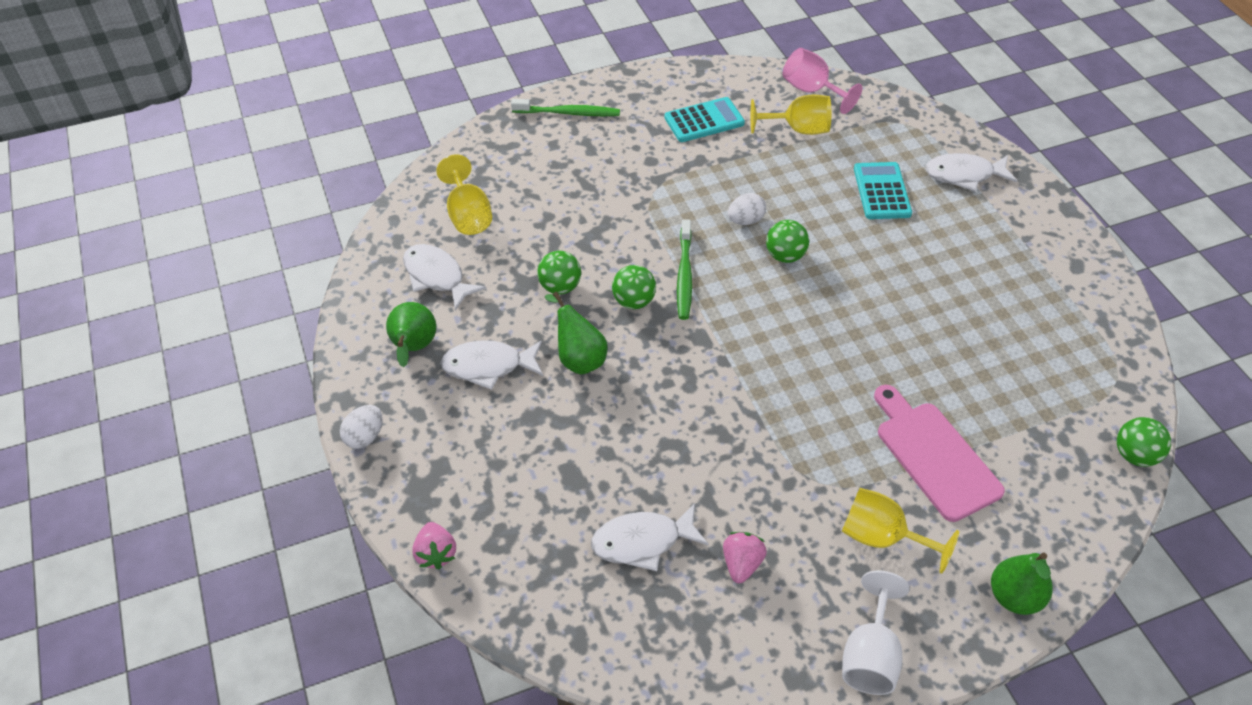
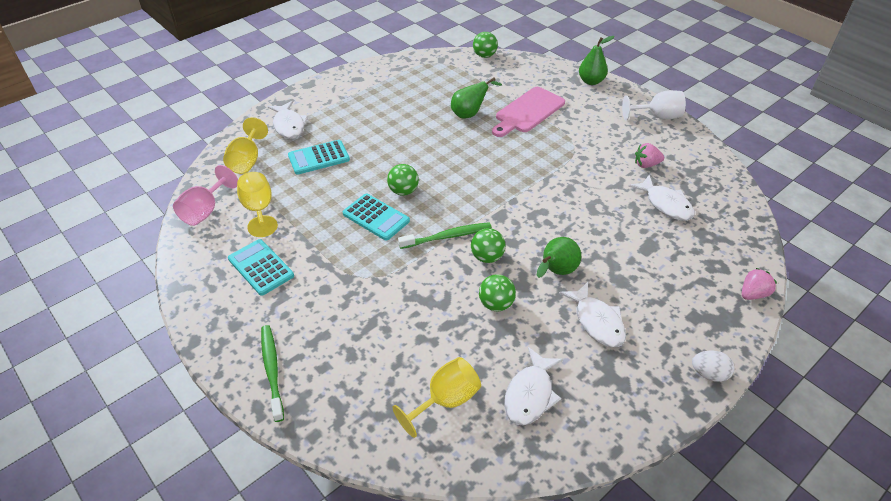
camera: 110 degrees left, 5 degrees down
green pear [386,302,436,367] -> green pear moved to [451,77,502,119]
white egg [728,193,766,225] -> turquoise calculator [343,194,410,241]
yellow goblet [842,488,959,574] -> yellow goblet moved to [223,117,268,174]

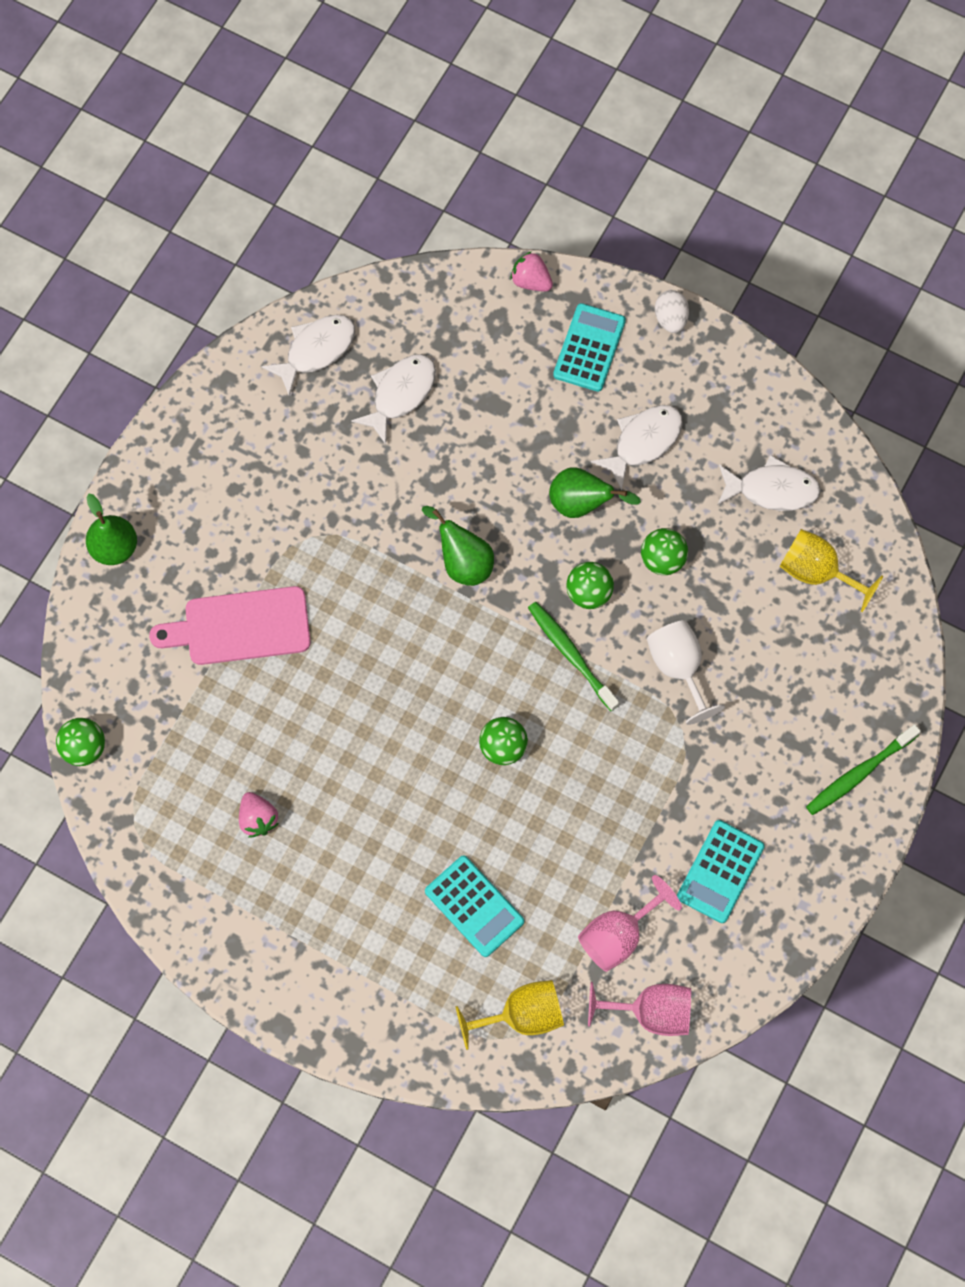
camera: 110 degrees left, 25 degrees up
yellow goblet [237,172,278,237] -> pink goblet [578,875,682,972]
white fish [268,101,308,139] -> white fish moved to [261,315,355,396]
turquoise calculator [343,194,410,241] -> turquoise calculator moved to [553,303,626,392]
green pear [451,77,502,119] -> green pear moved to [422,506,494,586]
pink cutting board [492,87,565,137] -> pink cutting board turned 150 degrees clockwise [149,586,311,665]
white goblet [622,90,686,120] -> white goblet moved to [647,620,725,725]
pink strawberry [635,143,664,168] -> pink strawberry moved to [239,792,279,838]

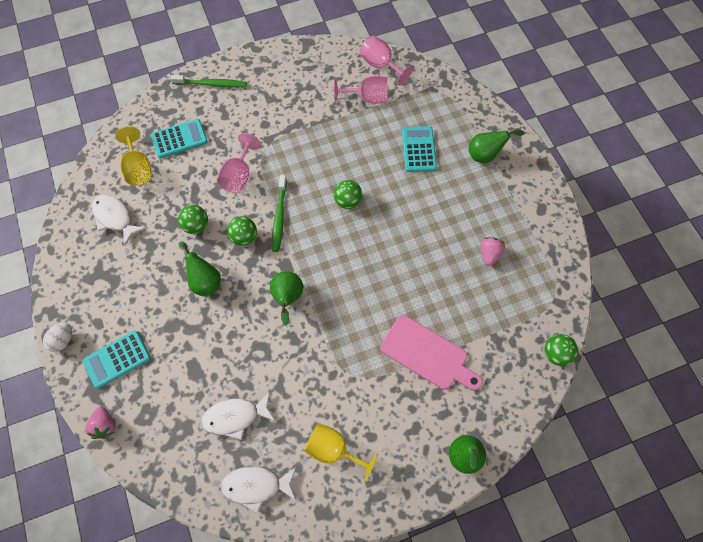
camera: 140 degrees left, 5 degrees down
yellow goblet [456,980,564,1050] -> yellow goblet moved to [304,423,378,482]
white fish [591,405,683,491] -> none
white goblet [647,620,725,725] -> pink goblet [217,133,261,193]
turquoise calculator [677,820,765,923] -> turquoise calculator moved to [151,119,208,158]
none -> green pear [468,128,524,163]

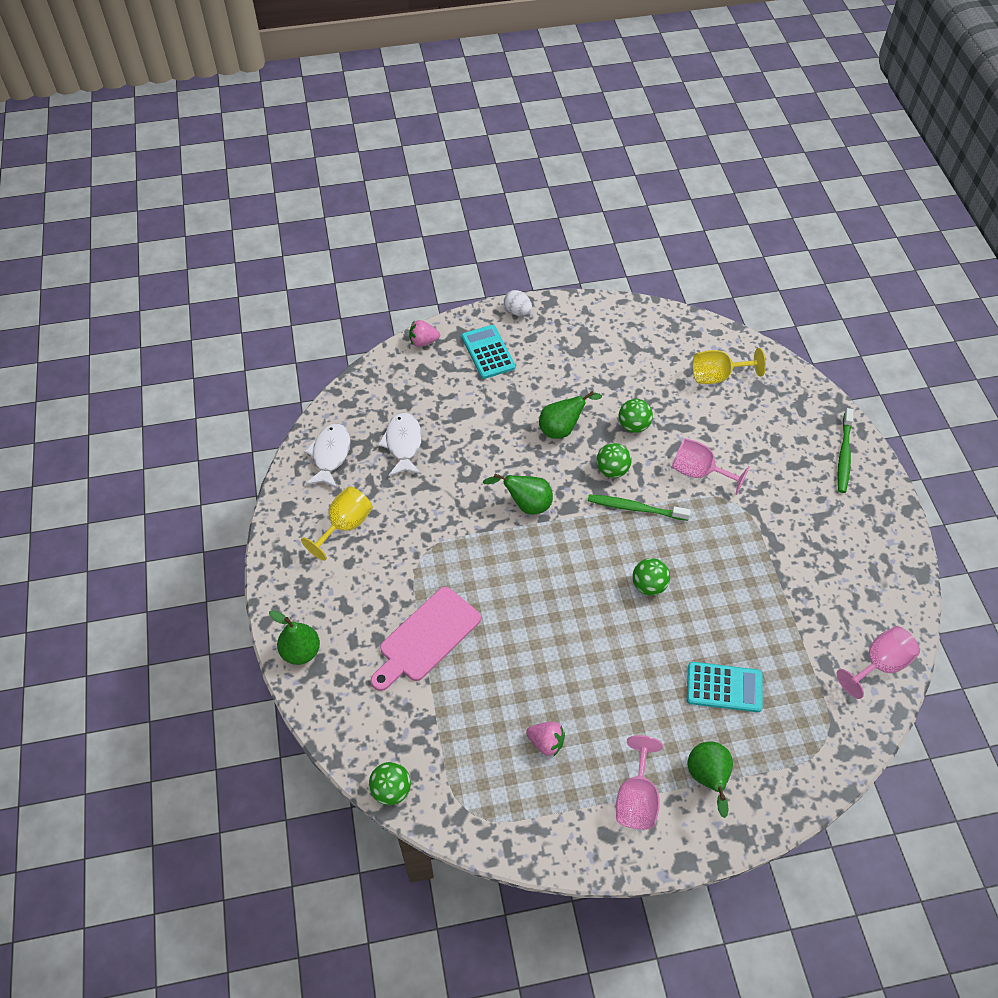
camera: 100 degrees right, 10 degrees down
white fish [92,194,146,246] -> none
turquoise calculator [151,119,208,158] -> none
pink goblet [334,76,388,104] -> pink goblet moved to [616,735,663,830]

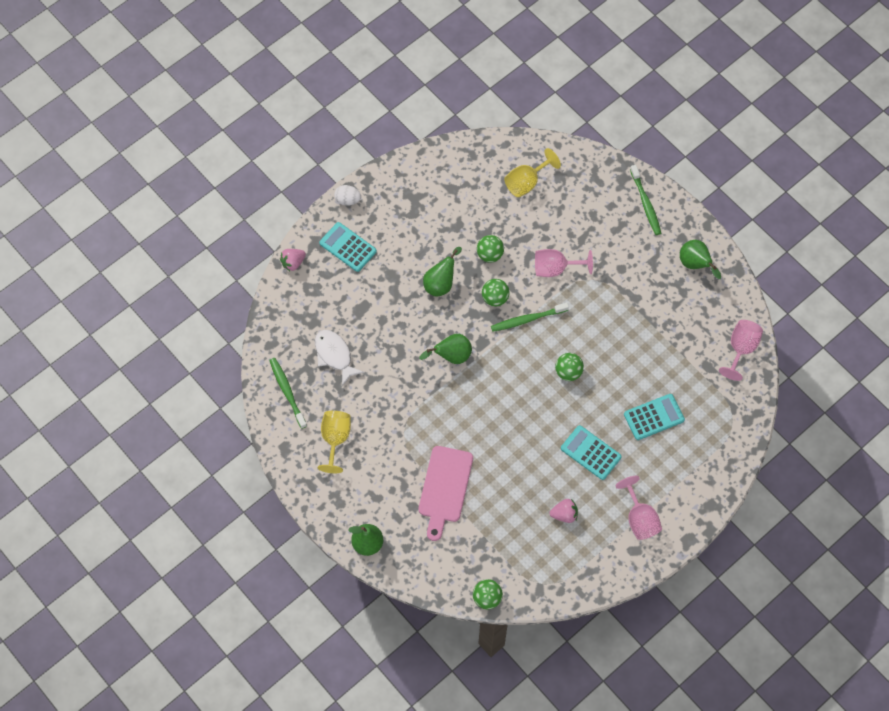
camera: 30 degrees left, 10 degrees up
white fish [304,424,351,489] -> green toothbrush [269,358,307,429]
green pear [687,742,733,818] -> green pear moved to [680,240,721,279]
none -> turquoise calculator [561,425,622,480]

